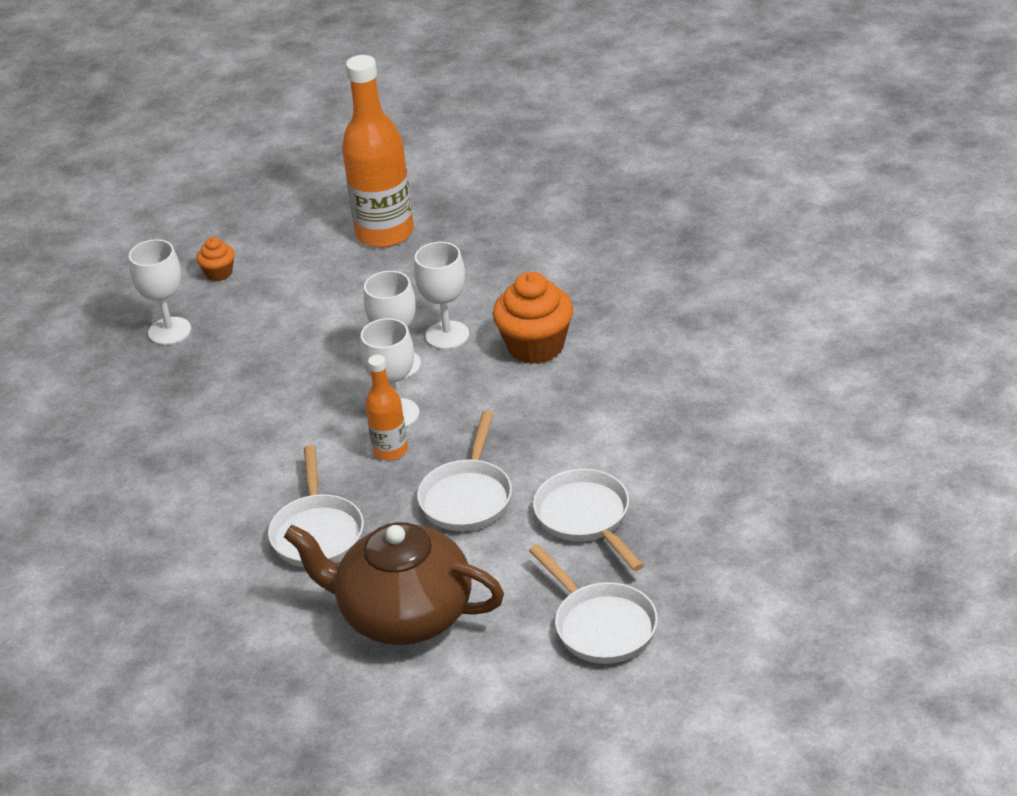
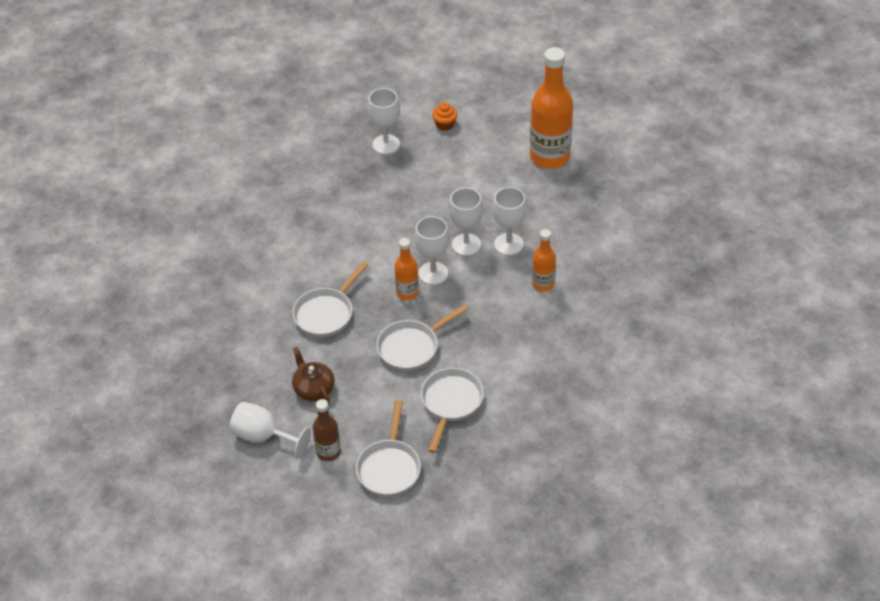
camera: 40 degrees right, 10 degrees up
brown teapot [284,522,504,645] -> brown teapot [292,347,335,405], size x0.51
orange cupcake [493,272,573,364] -> orange bottle [532,229,556,291]
none -> white goblet [229,402,311,459]
none -> brown bottle [313,399,341,461]

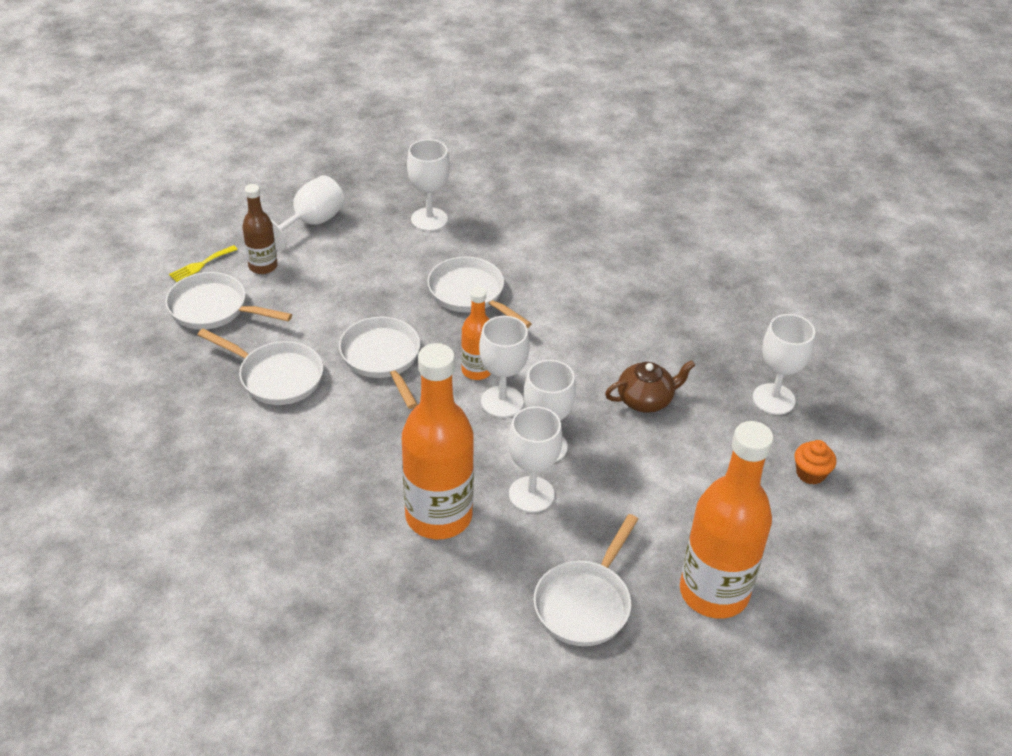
camera: 100 degrees right, 5 degrees down
brown teapot [292,347,335,405] -> brown teapot moved to [605,360,695,413]
orange bottle [532,229,556,291] -> orange bottle [402,343,474,539], size x1.92
none -> yellow fork [169,245,238,282]
none -> white goblet [407,139,450,231]
none -> white pan [534,514,638,646]

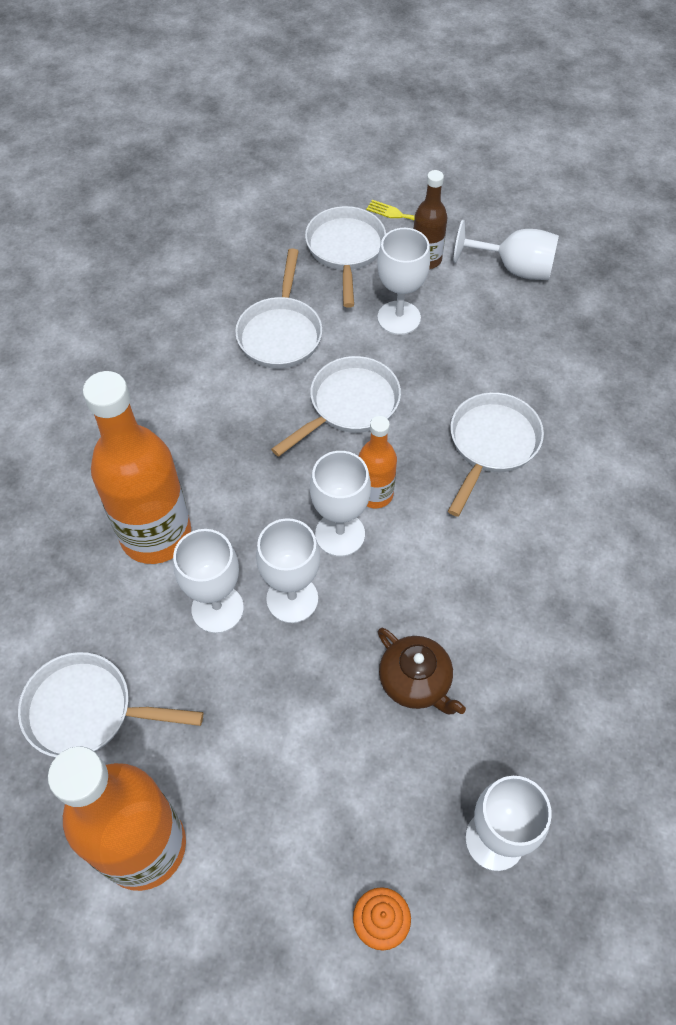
camera: 70 degrees right, 15 degrees up
white goblet [407,139,450,231] -> white goblet moved to [377,228,430,335]

